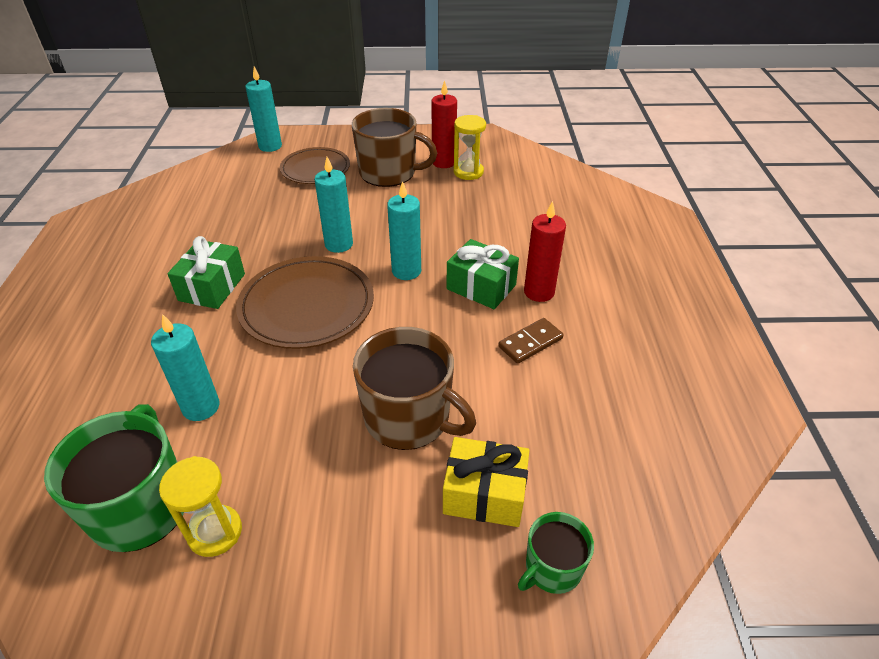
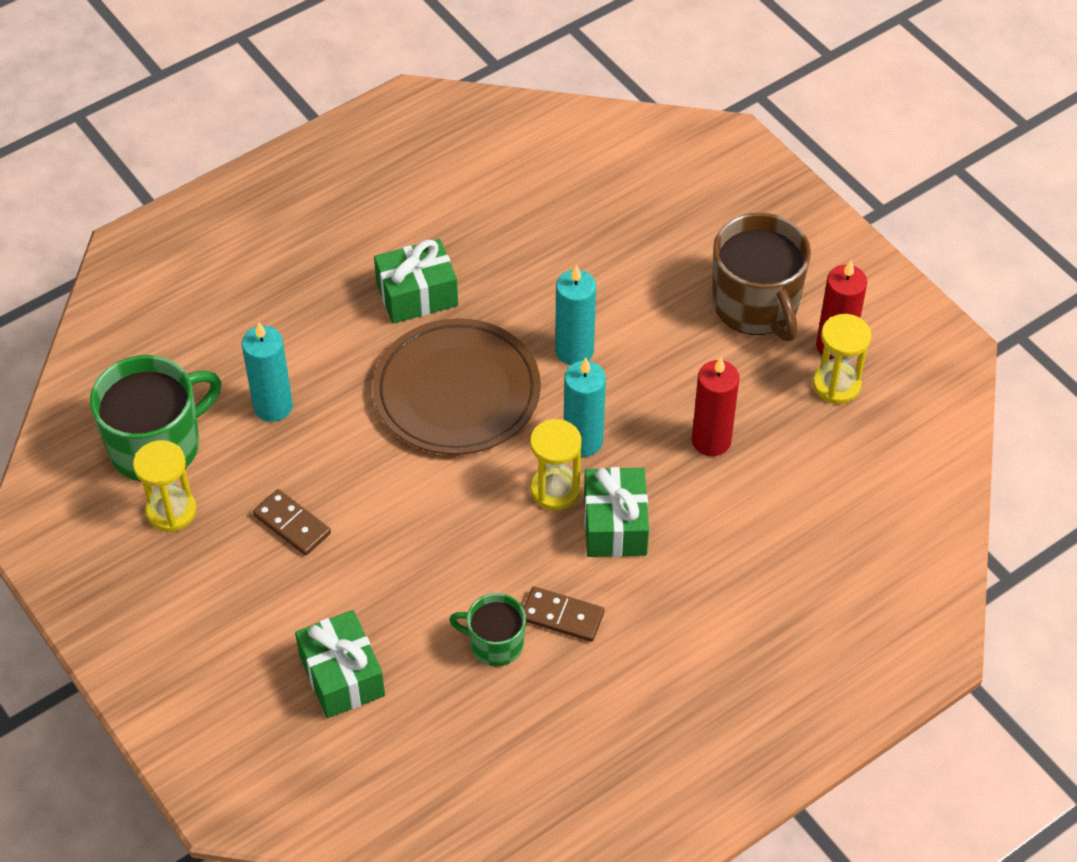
camera: 55 degrees right, 10 degrees up
turquoise candle [245,66,282,152] -> none
brown plate [280,147,350,184] -> none
brown mug [353,327,476,450] -> none
yellow gift [443,437,529,527] -> green gift [295,610,385,718]
green mug [518,512,594,594] -> green mug moved to [449,593,526,666]
red candle [524,201,566,302] -> red candle moved to [692,357,740,456]
none -> brown domino [253,489,331,556]
none -> yellow hourglass [530,419,582,510]

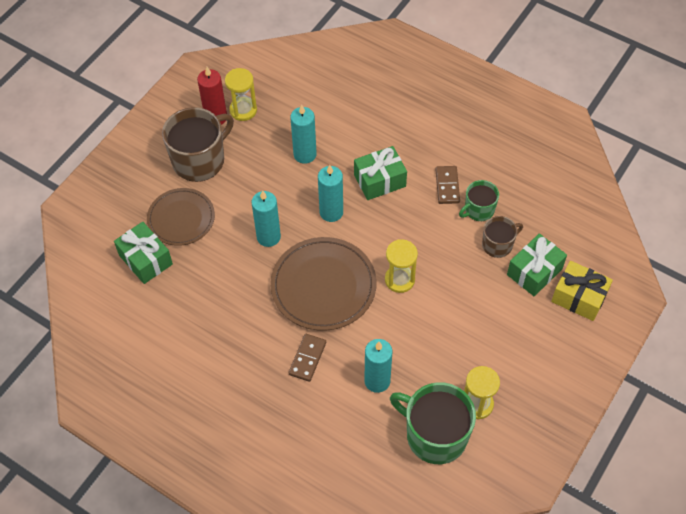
camera: 110 degrees left, 5 degrees up
brown domino [253,489,331,556] -> brown domino moved to [289,334,326,382]
green gift [374,239,458,324] -> green gift moved to [114,222,173,284]
green mug [449,593,526,666] -> green mug turned 60 degrees clockwise [459,180,499,221]
yellow hourglass [530,419,582,510] -> yellow hourglass moved to [385,239,418,293]
red candle [692,357,740,456] -> turquoise candle [290,105,317,164]
none -> brown plate [147,188,215,246]
none -> brown mug [482,216,523,258]
none -> yellow gift [551,261,613,321]

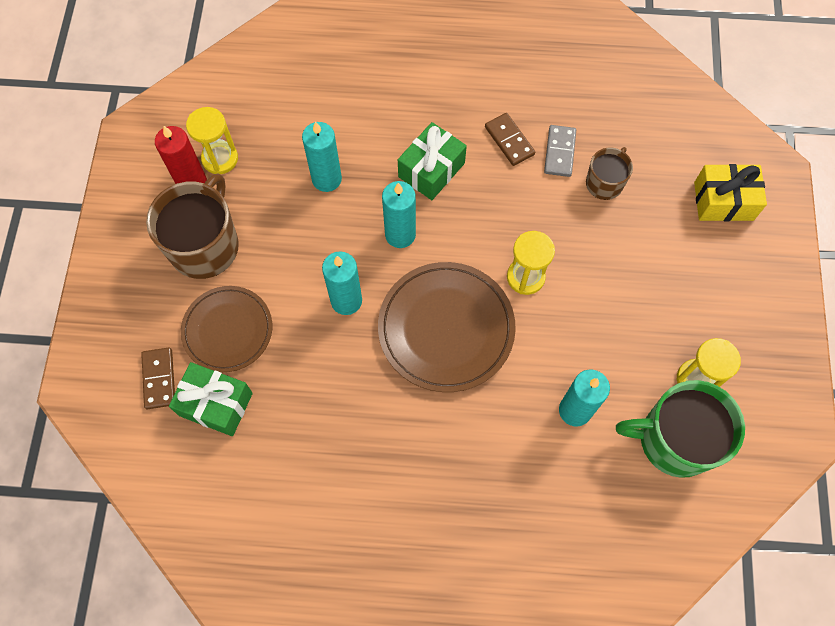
camera: 30 degrees left, 10 degrees up
brown domino [289,334,326,382] -> brown domino moved to [141,347,175,409]
green mug [459,180,499,221] -> grey domino [544,125,576,177]
green gift [507,233,567,296] -> none

